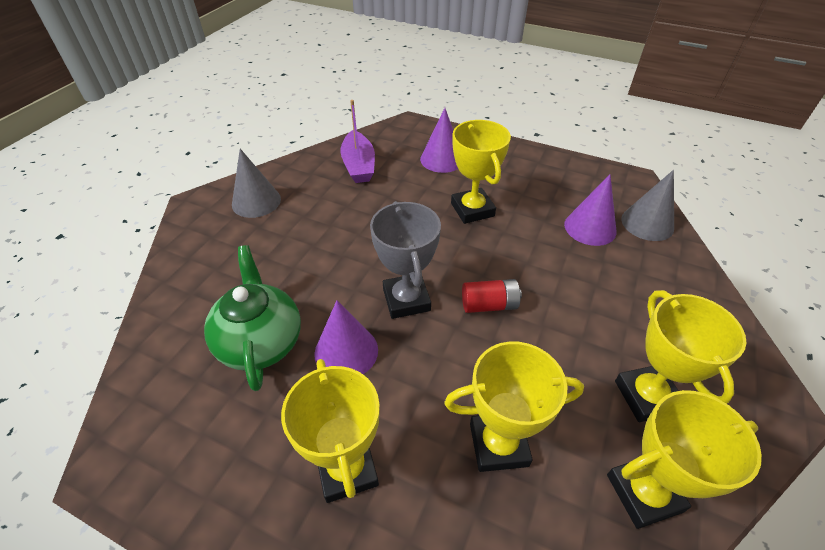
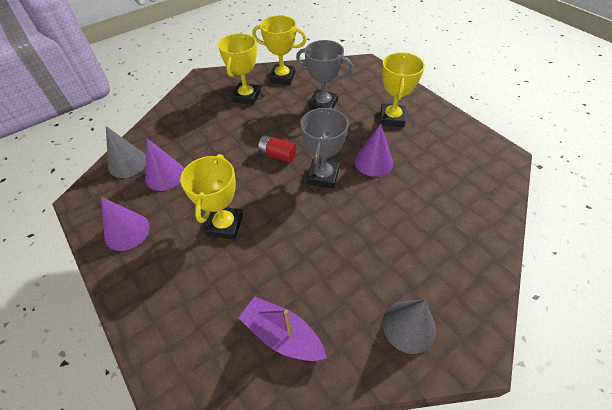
camera: 150 degrees left, 5 degrees up
green teapot [204,245,301,391] -> none
purple boat [340,100,375,183] -> purple boat turned 75 degrees counterclockwise [239,296,327,361]
purple cone [420,108,458,173] -> purple cone moved to [101,197,150,251]
yellow trophy [444,341,584,472] -> grey trophy [296,40,353,110]

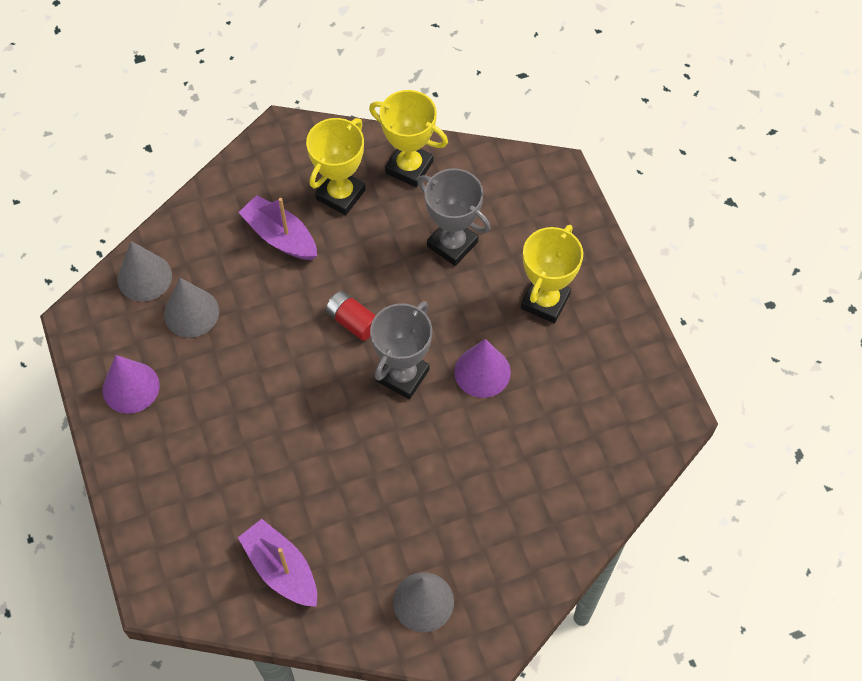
camera: 15 degrees right, 10 degrees up
purple cone [145,139,184,191] -> grey cone [164,278,219,338]
yellow trophy [180,154,243,240] -> none
none -> purple boat [238,195,317,260]

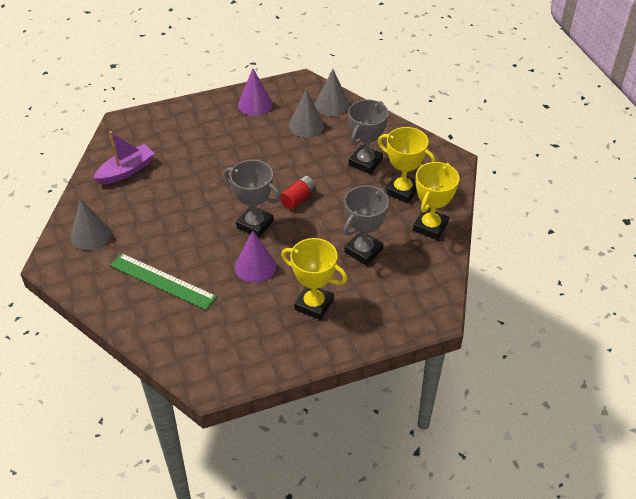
camera: 90 degrees right, 15 degrees down
purple boat [238,195,317,260] -> grey trophy [348,99,389,174]
none -> green ruler [110,253,217,310]

